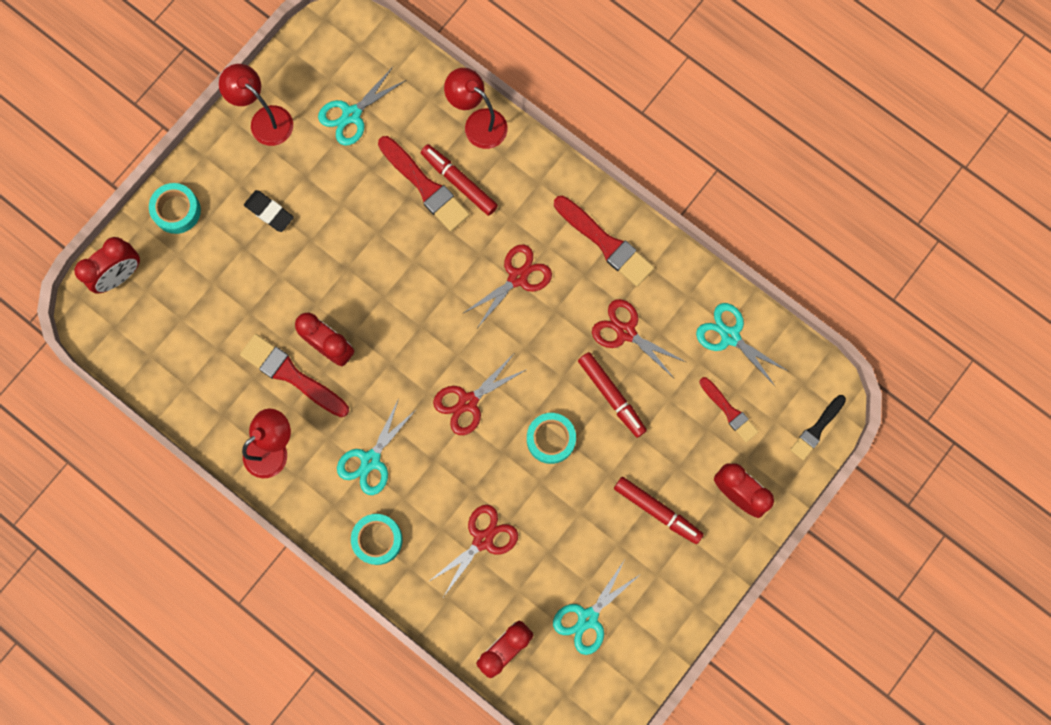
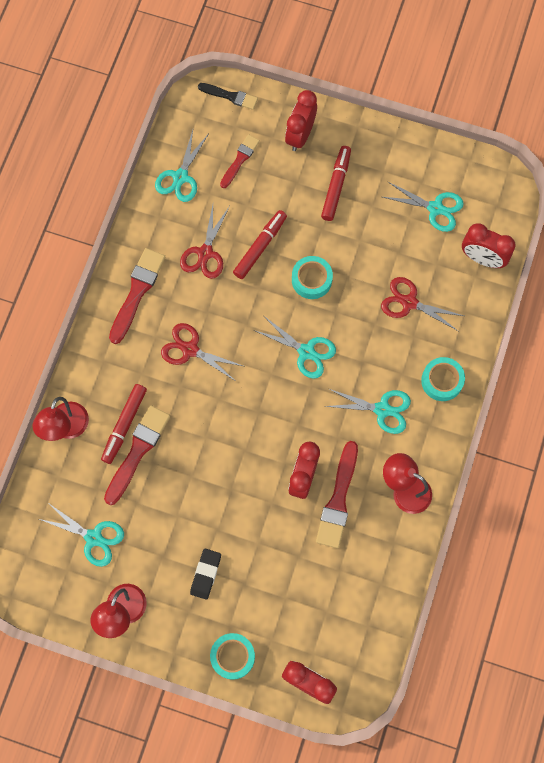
camera: 110 degrees left, 5 degrees down
red scissors [433,354,527,435] -> turquoise scissors [254,316,336,379]

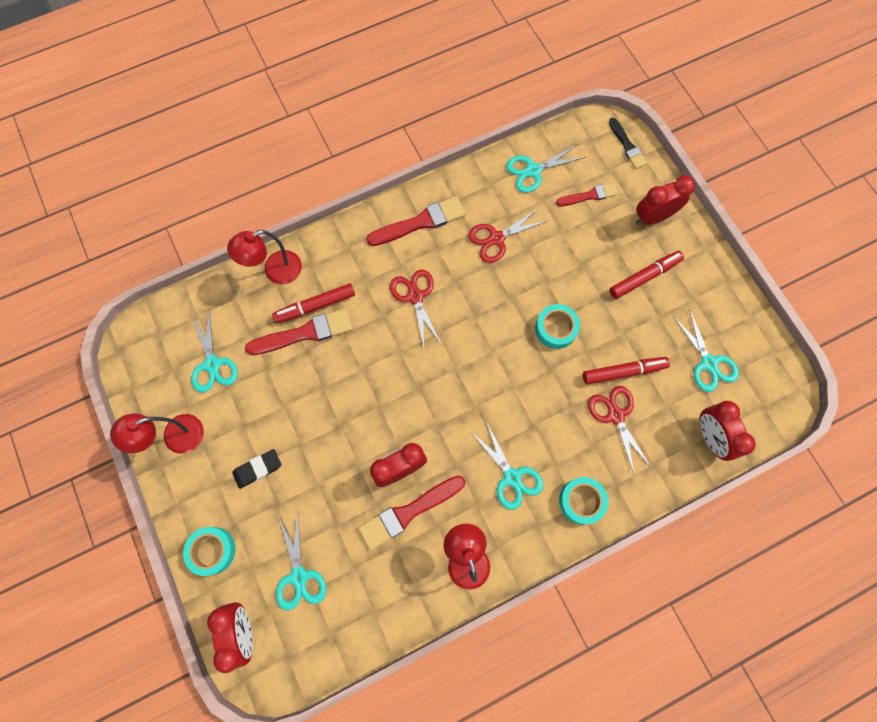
camera: 45 degrees right, 0 degrees up
red marker [233,210,287,279] -> red marker moved to [583,357,670,385]
turquoise scissors [254,316,336,379] -> turquoise scissors moved to [276,513,326,611]

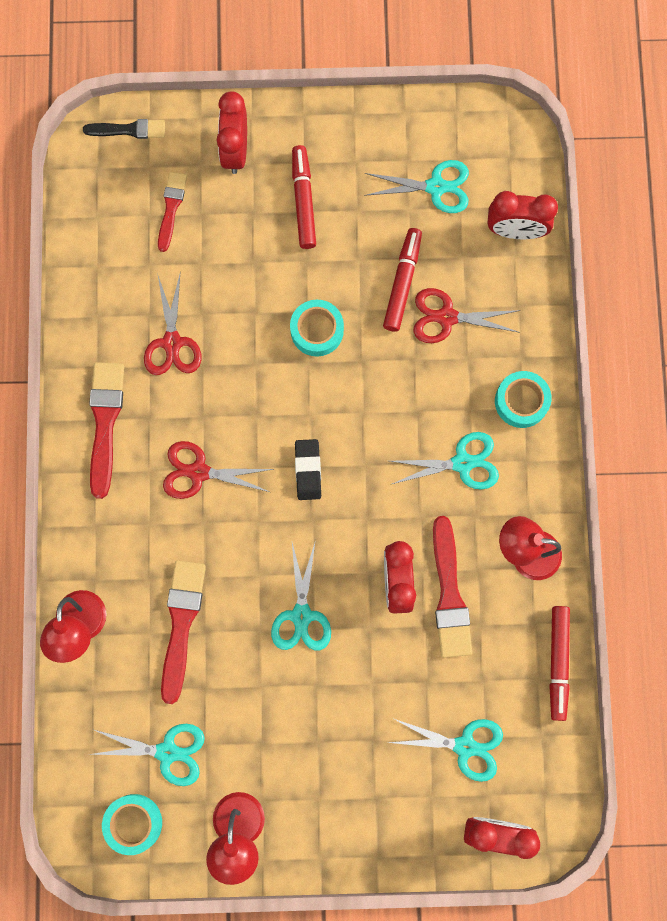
camera: 65 degrees left, 5 degrees up
turquoise tape [183,527,235,576] -> turquoise tape moved to [102,794,162,855]
black eraser [232,449,281,489] -> black eraser moved to [295,439,321,500]
red marker [272,283,355,324] -> red marker moved to [549,606,570,721]
turquoise scissors [506,145,585,193] -> turquoise scissors moved to [271,540,331,651]

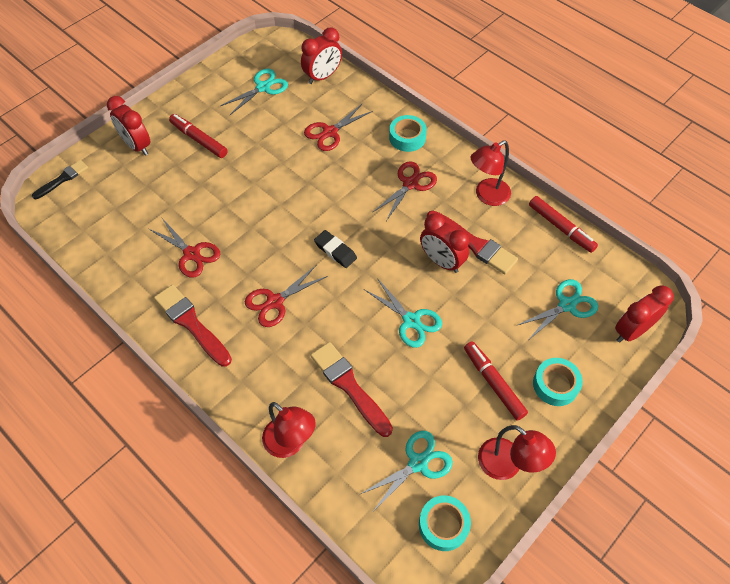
camera: 45 degrees left, 20 degrees down
red brush [158,172,187,252] -> none
turquoise tape [290,300,344,357] -> turquoise tape moved to [533,358,583,406]
red marker [383,228,422,332] -> red marker moved to [464,341,528,421]
turquoise scissors [390,432,499,490] -> red scissors [373,162,437,221]

